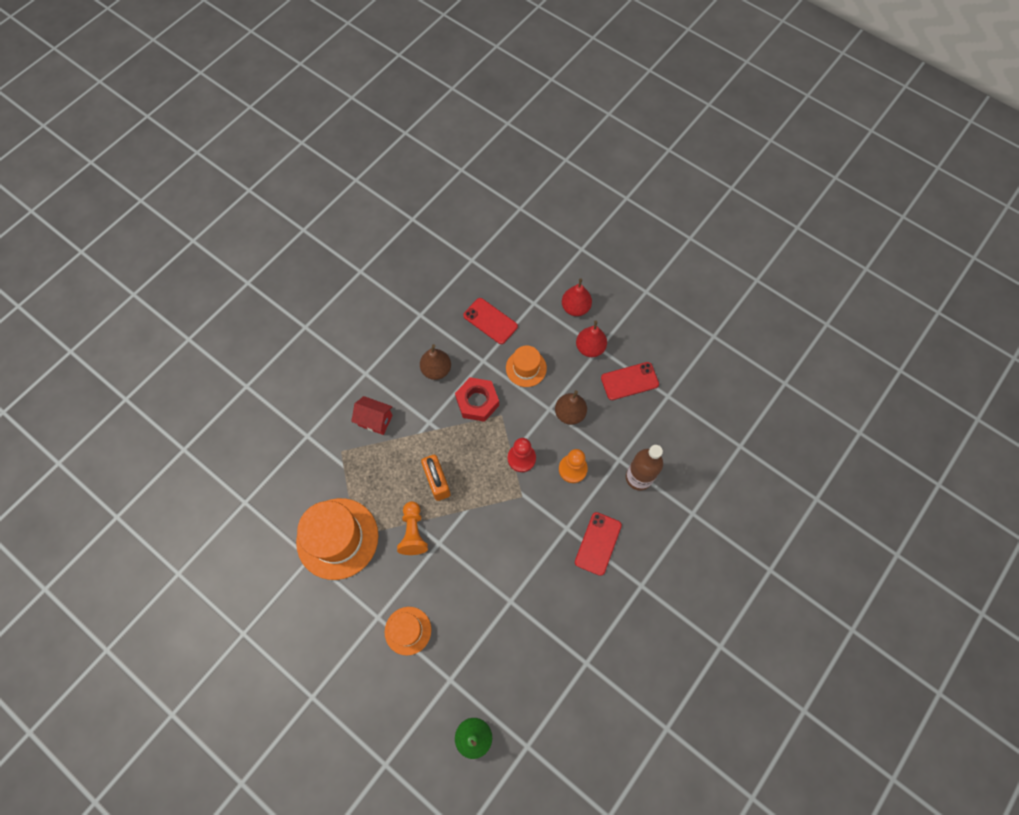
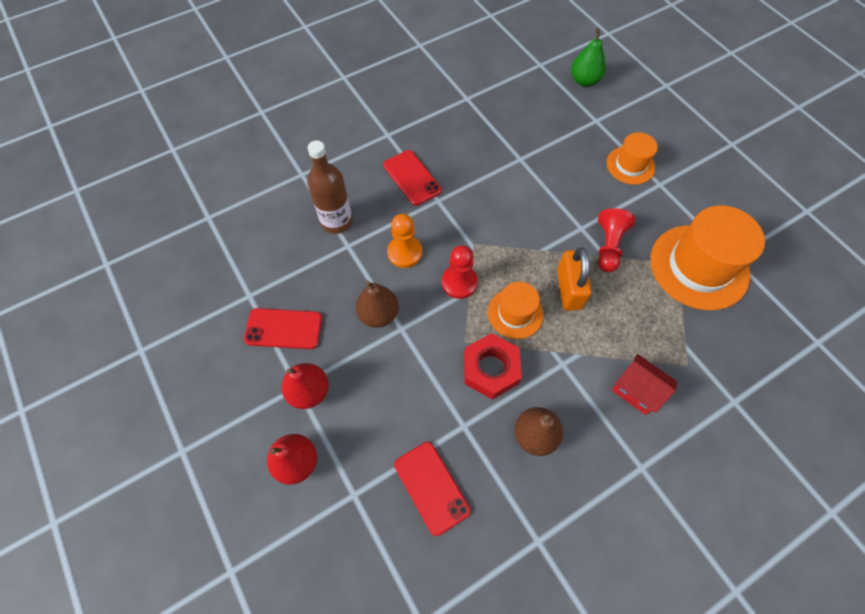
camera: 160 degrees left, 5 degrees down
orange pawn [397,501,428,555] -> red pawn [598,208,635,272]
orange hat [506,346,547,387] -> orange hat moved to [488,282,543,339]
red phone [575,512,622,576] -> red phone turned 75 degrees counterclockwise [383,150,442,206]

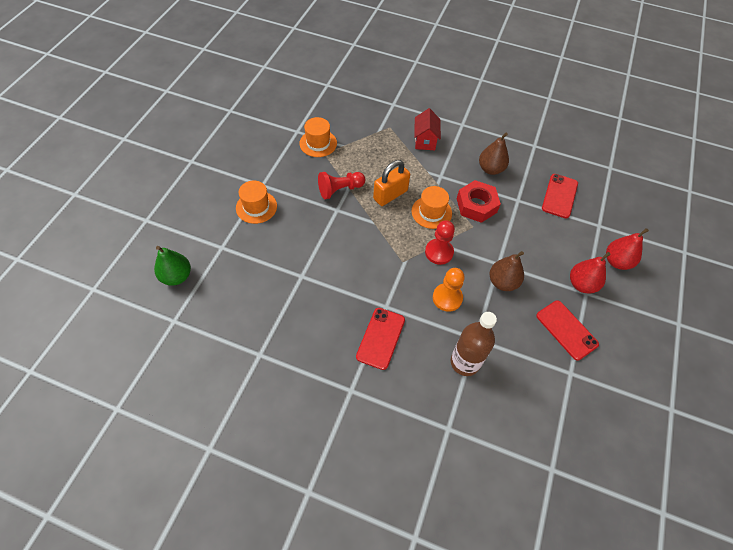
camera: 130 degrees left, 5 degrees down
orange hat [650,205,765,310] -> orange hat [300,117,337,157], size x0.55

